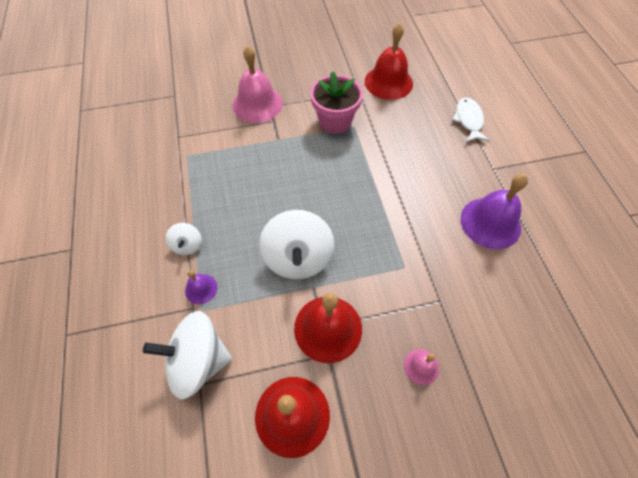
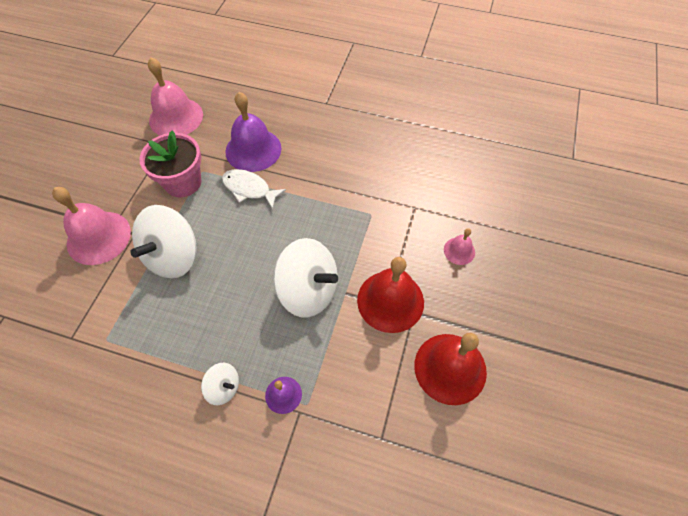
camera: 60 degrees left, 0 degrees up
white spinning top [143,311,232,399] -> white spinning top moved to [130,205,197,279]
red bell [365,23,413,100] -> pink bell [148,57,203,135]
white fish [452,97,490,142] -> white fish moved to [222,169,286,210]
purple bell [461,174,528,249] -> purple bell moved to [225,92,282,172]

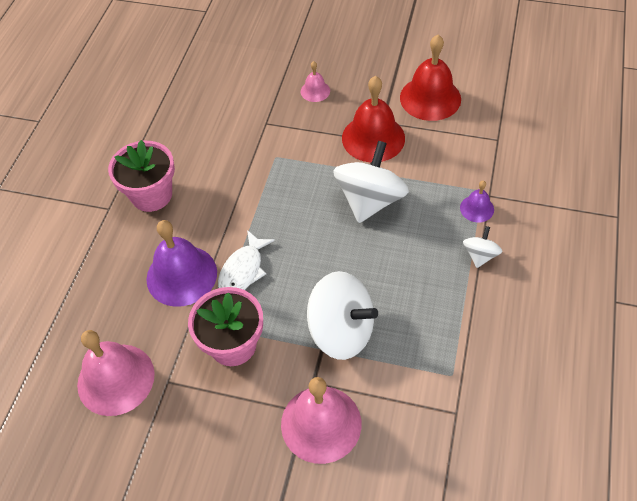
camera: 90 degrees left, 5 degrees down
none -> pink flower pot [108,140,175,212]

